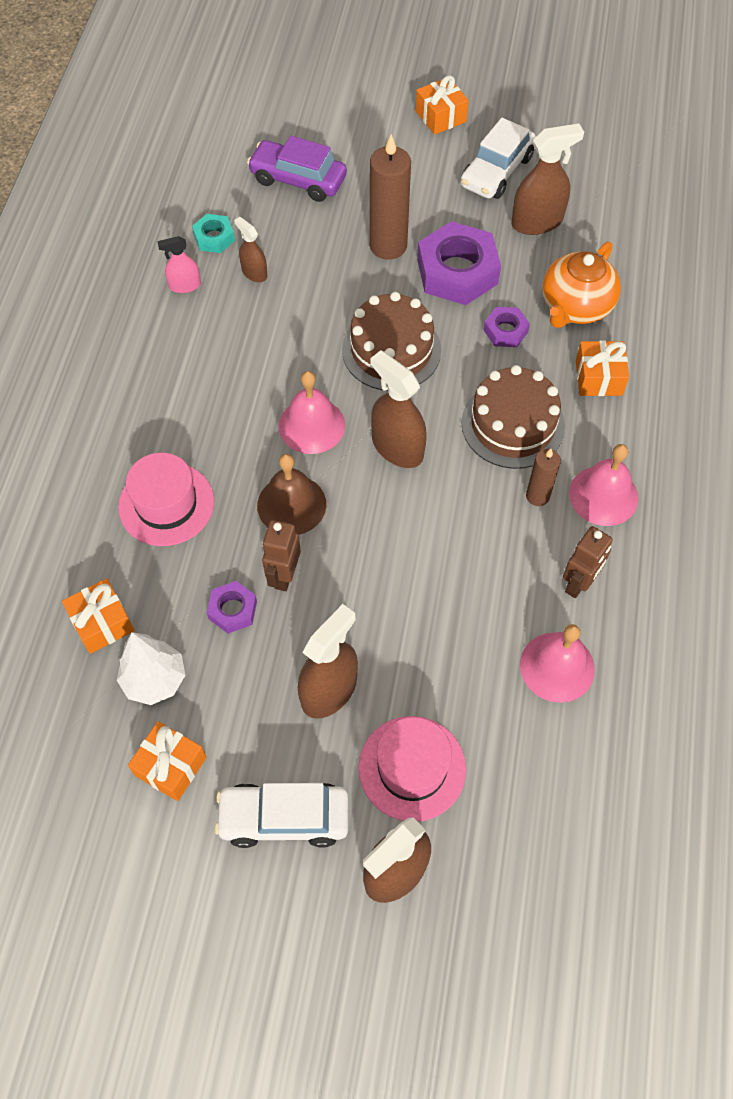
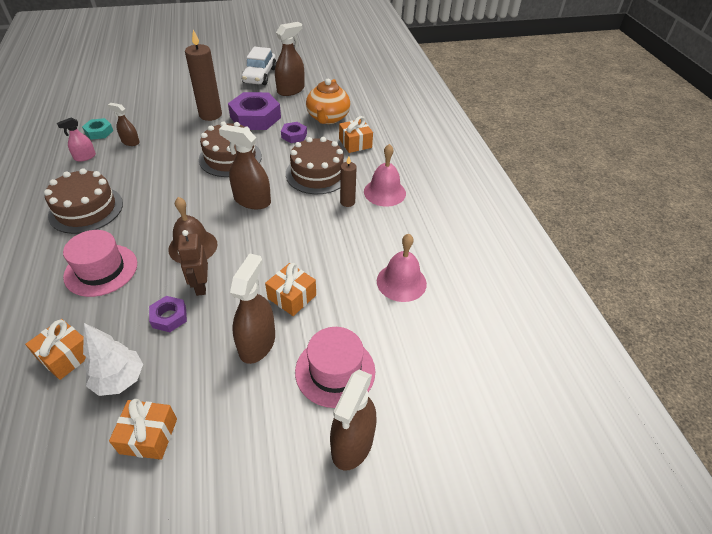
camera: 25 degrees left, 15 degrees down
white car [215,783,348,848] -> none
purple car [247,136,347,202] -> none
pink bell [279,371,345,454] -> none
orange gift [416,75,469,135] -> orange gift moved to [265,263,316,316]
brown robot [563,526,613,598] -> none
none -> brown cake [44,168,123,234]

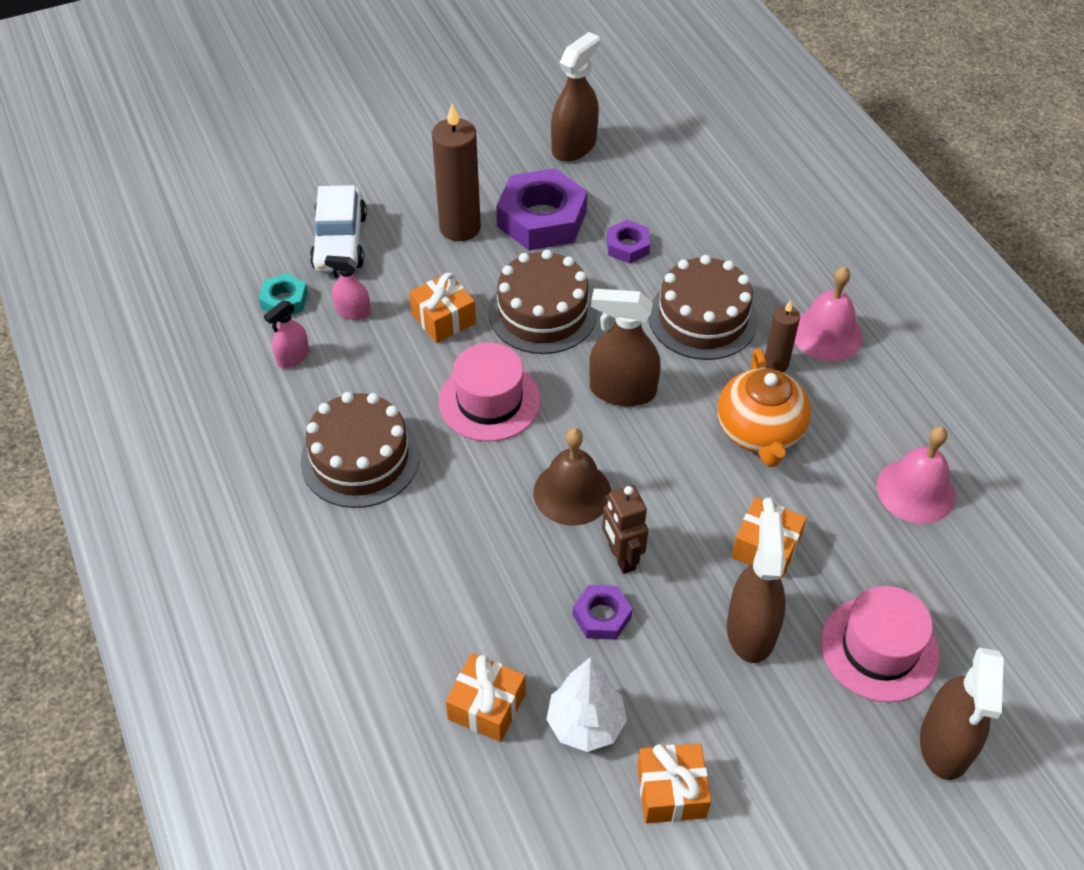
camera: 10 degrees left, 5 degrees up
pink hat [63,230,137,297] -> pink hat moved to [439,343,541,442]
brown spray bottle [108,103,140,146] -> pink spray bottle [325,255,371,320]
white car [241,47,277,85] -> white car moved to [310,185,367,272]
orange teapot [306,79,350,124] -> orange teapot moved to [718,348,811,467]
orange gift [339,116,373,153] -> orange gift moved to [409,273,476,343]

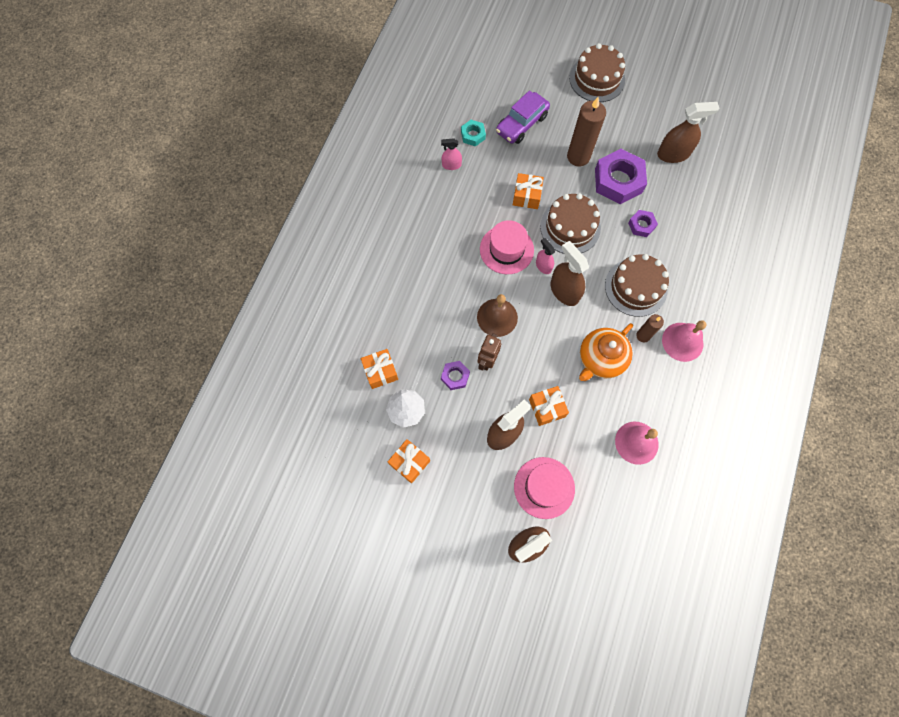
camera: 45 degrees right, 20 degrees up
brown cake [301,392,420,508] -> brown cake moved to [569,43,625,102]
white car [310,185,367,272] -> purple car [496,91,550,144]
pink spray bottle [325,255,371,320] -> pink spray bottle moved to [536,238,555,274]

